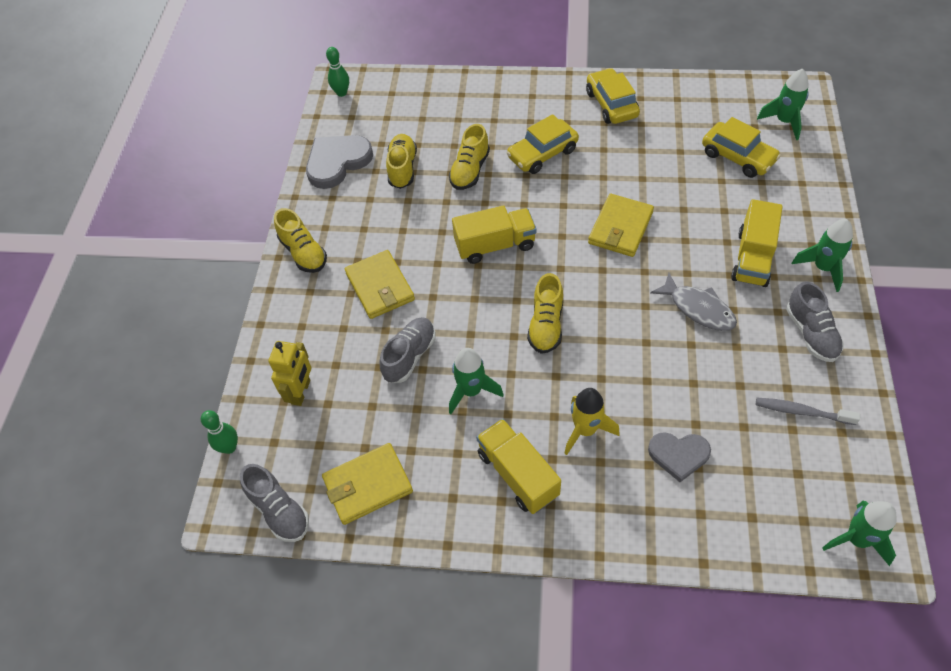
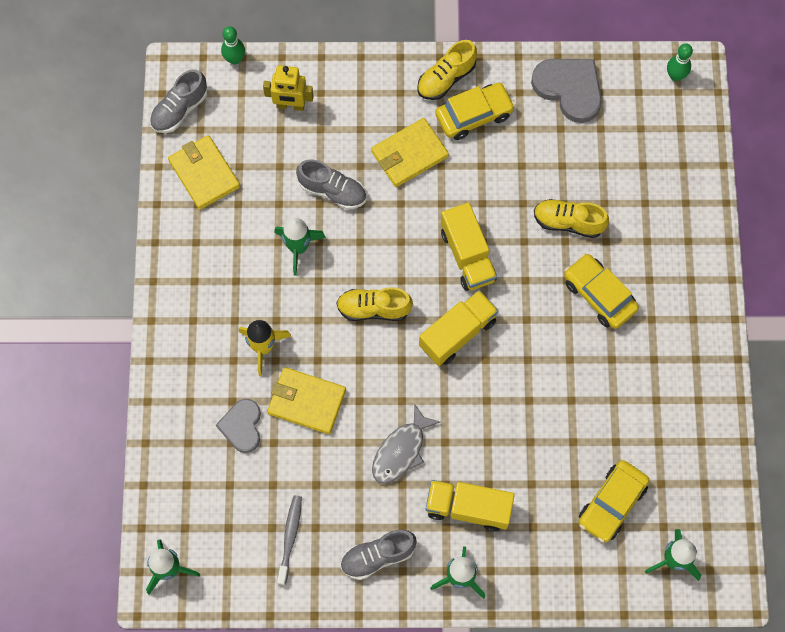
camera: 80 degrees right, 15 degrees up
yellow shoe [386,134,417,189] -> none
yellow truck [476,419,561,514] -> yellow truck moved to [419,290,499,366]
yellow car [586,68,640,124] -> yellow car moved to [435,83,515,140]
yellow wallet [588,194,654,257] -> yellow wallet moved to [267,367,346,434]

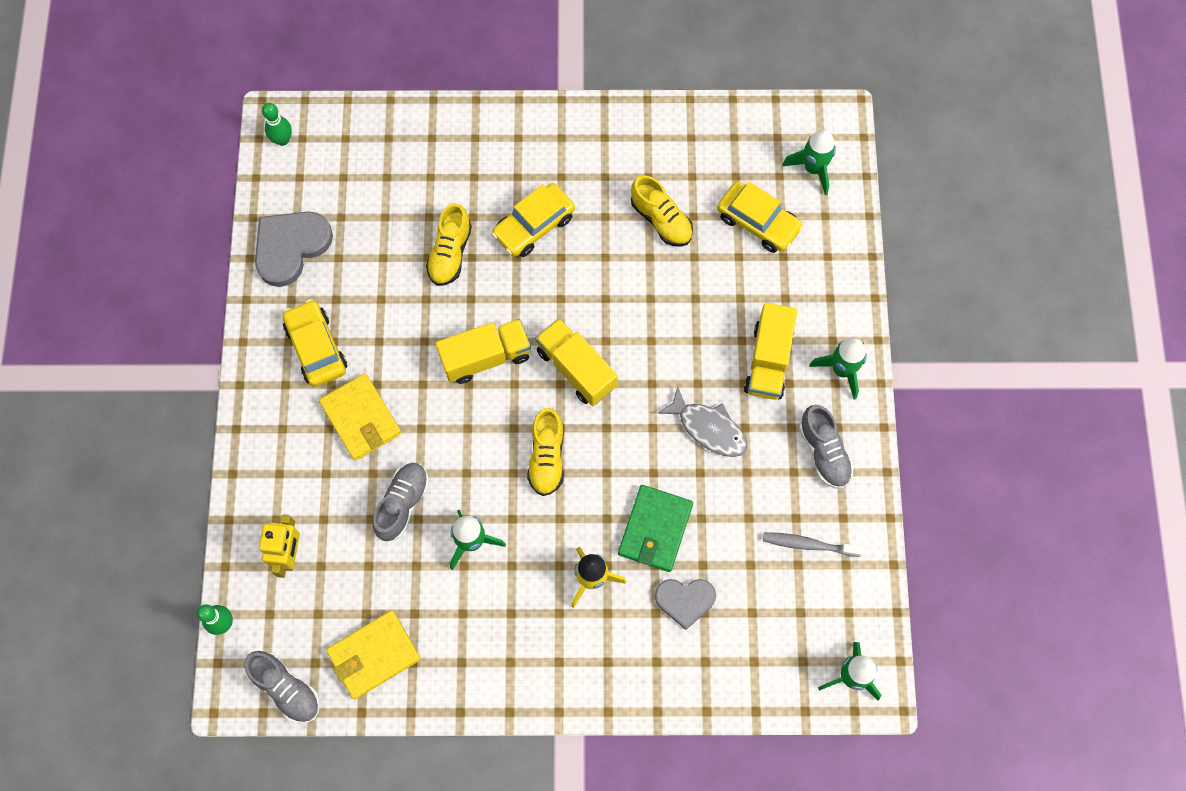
camera: 90 degrees left, 0 degrees up
yellow wallet [267,367,346,434] -> green wallet [618,485,693,572]
yellow shoe [417,40,477,100] -> yellow shoe moved to [631,175,693,247]

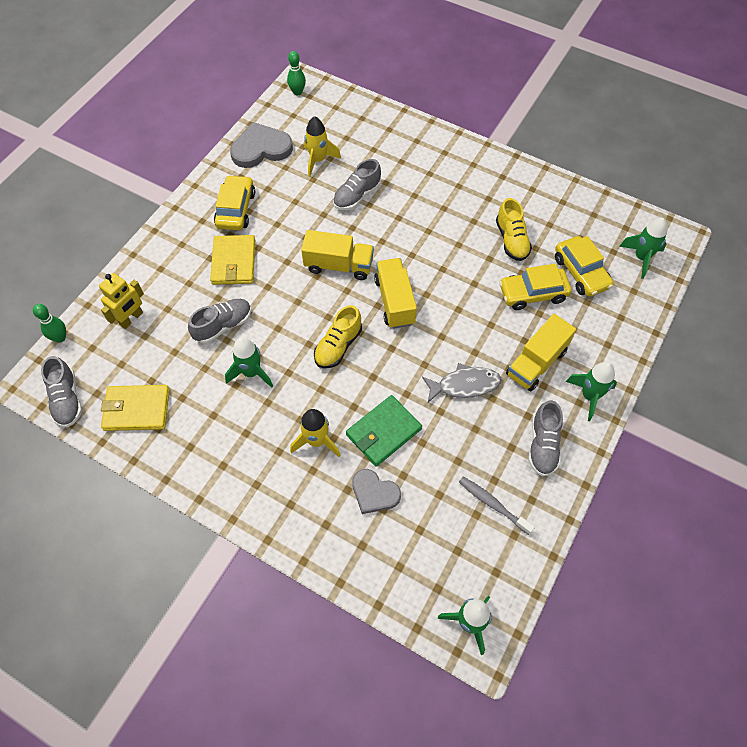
camera: 30 degrees right, 10 degrees down
yellow shoe [426,203,472,286] -> grey shoe [333,159,381,210]
yellow car [492,183,575,257] -> yellow car moved to [499,264,572,310]
grey fish [657,386,747,457] -> grey fish turned 75 degrees counterclockwise [422,363,501,402]
none -> yellow rocket [304,116,341,177]

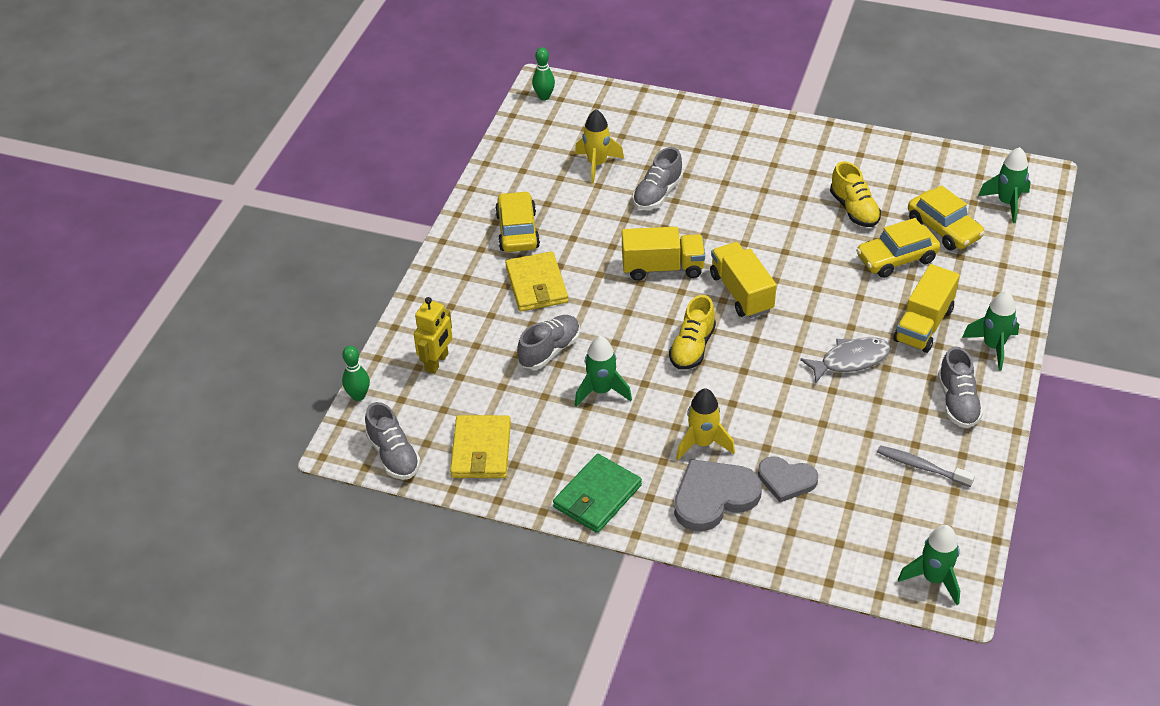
camera: 10 degrees left, 15 degrees down
yellow wallet [101,385,170,431] -> yellow wallet turned 75 degrees counterclockwise [450,415,511,478]
grey heart [230,122,293,168] -> grey heart moved to [674,459,762,532]
green wallet [346,395,422,467] -> green wallet moved to [553,454,642,533]

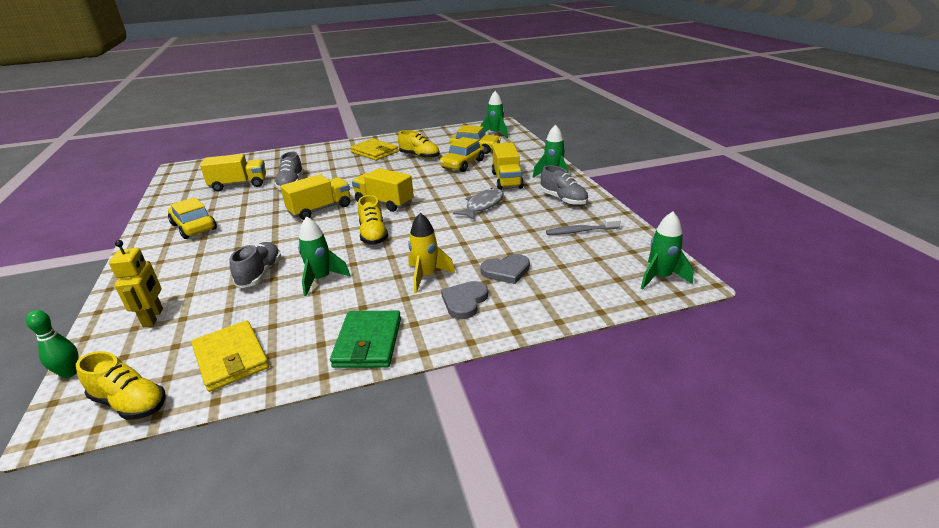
camera: 35 degrees left, 15 degrees down
grey shoe [365,402,421,480] -> yellow shoe [76,351,166,420]
yellow wallet [505,251,568,312] -> yellow wallet moved to [350,139,399,160]
green bowling pin [532,48,555,100] -> none
yellow rocket [575,109,624,183] -> yellow truck [200,154,266,191]
grey heart [674,459,762,532] -> grey heart [441,281,488,319], size x0.65

